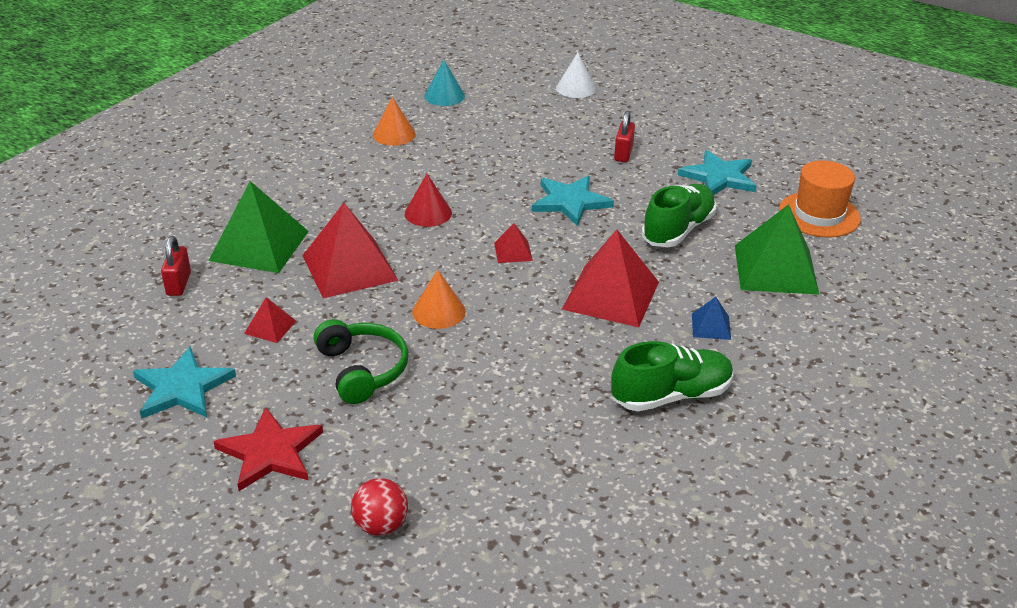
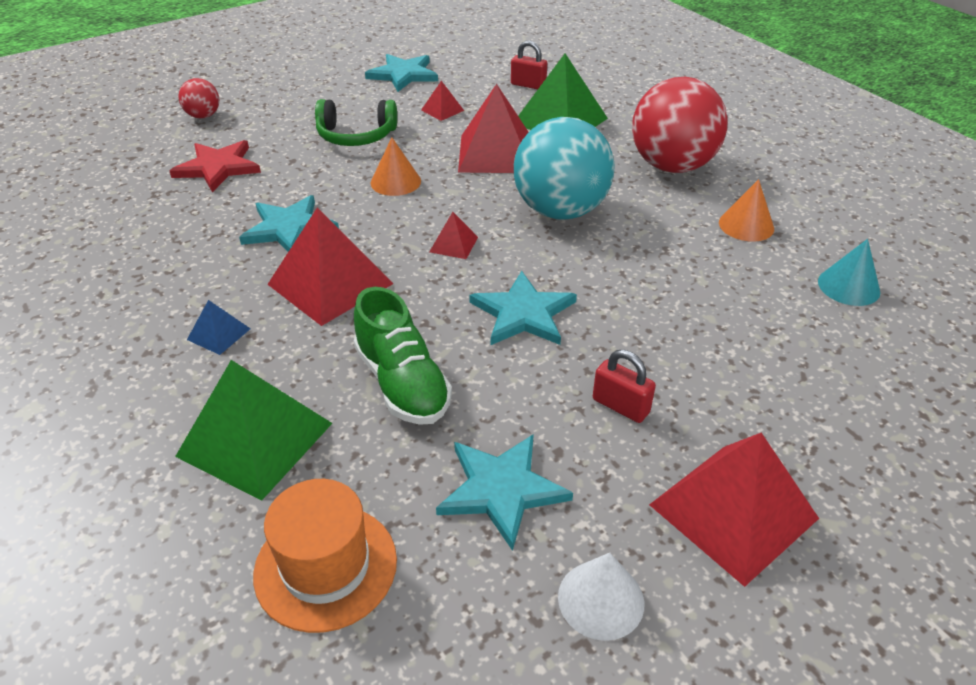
camera: 115 degrees right, 5 degrees up
red star [213,408,323,491] -> red star moved to [170,140,261,192]
red cone [405,174,452,227] -> turquoise ball [514,117,615,220]
white cone [556,53,596,98] -> white cone moved to [558,553,644,641]
green shoe [611,341,734,411] -> none
none -> turquoise star [239,195,339,252]
none -> red ball [632,77,728,173]
none -> red pyramid [649,432,819,587]

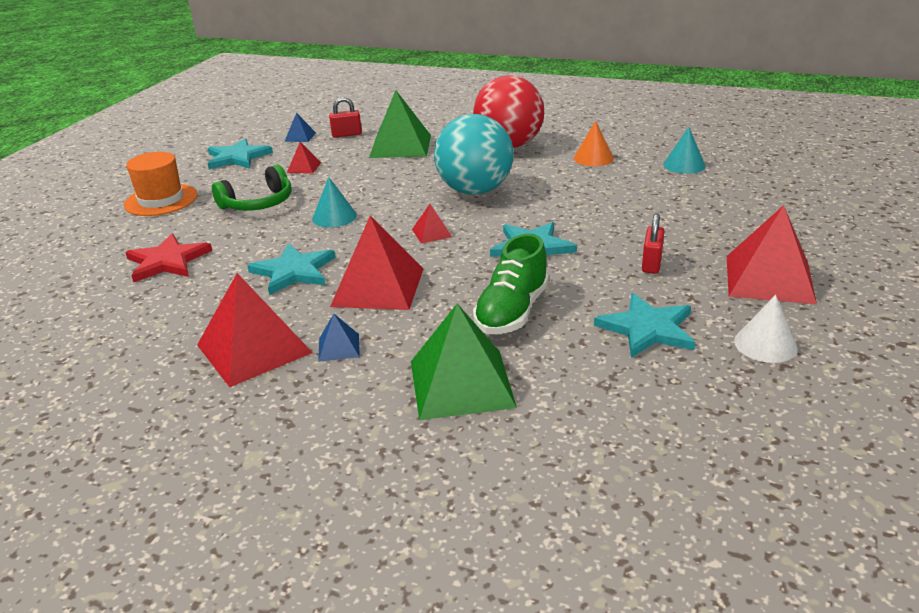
camera: 35 degrees left, 10 degrees down
red ball [178,78,219,119] -> none
orange hat [253,479,397,633] -> orange hat moved to [124,152,198,216]
green shoe [354,287,452,425] -> green shoe turned 90 degrees clockwise [473,234,549,334]
orange cone [371,137,421,196] -> turquoise cone [312,177,357,228]
red pyramid [458,84,529,173] -> red pyramid moved to [197,273,313,387]
red padlock [593,350,656,423] -> red padlock turned 75 degrees counterclockwise [642,213,665,274]
none -> blue pyramid [284,113,316,142]

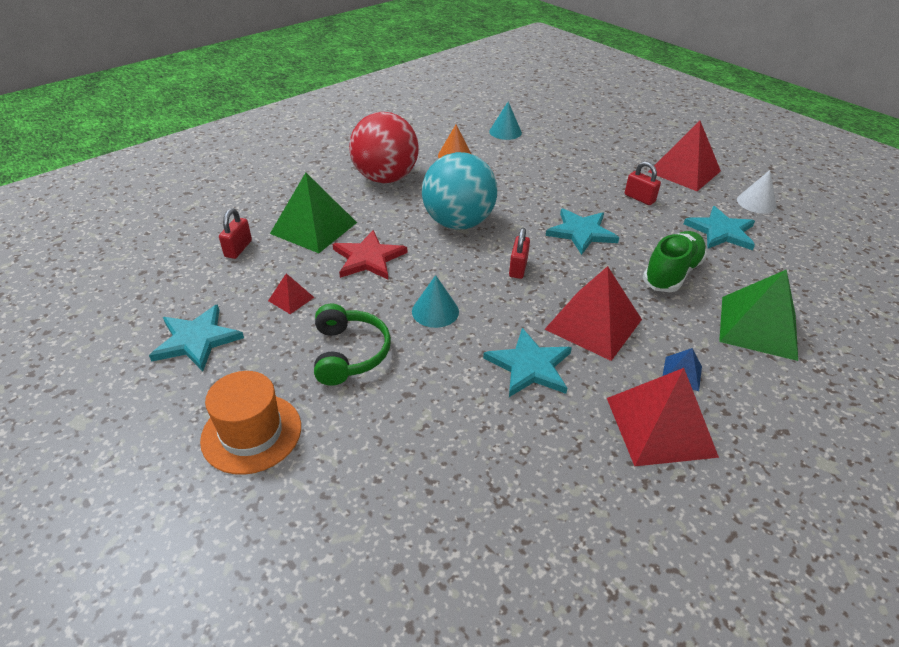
camera: 65 degrees left, 10 degrees up
red star [125,234,212,282] -> red star moved to [333,230,407,279]
blue pyramid [284,113,316,142] -> none
red pyramid [412,204,452,244] -> red padlock [509,228,530,279]
green shoe [473,234,549,334] -> green shoe turned 105 degrees counterclockwise [643,231,707,292]

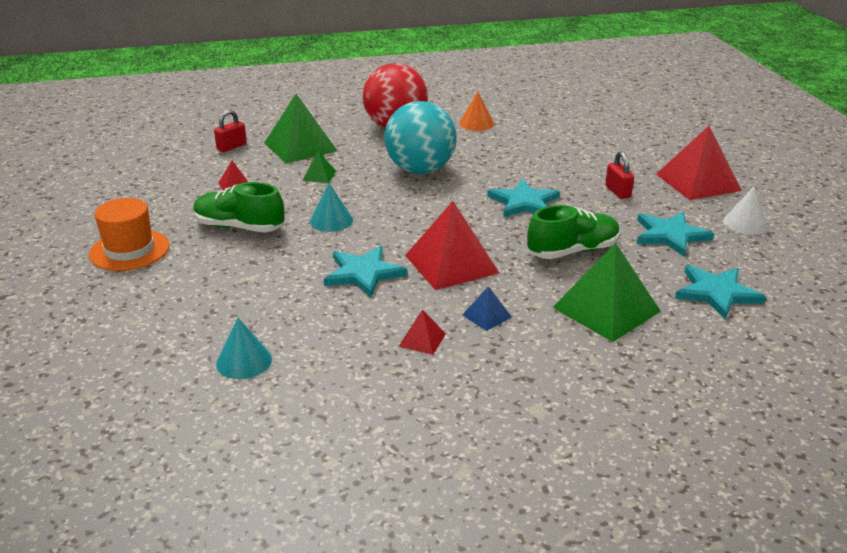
camera: 30 degrees right, 10 degrees down
turquoise star [149,304,244,371] -> turquoise star moved to [675,265,766,319]
green headphones [314,304,391,386] -> green shoe [193,182,284,232]
red star [333,230,407,279] -> green pyramid [303,151,336,183]
turquoise cone [489,102,522,140] -> turquoise cone moved to [216,318,272,379]
red padlock [509,228,530,279] -> none
red pyramid [607,368,719,466] -> red pyramid [398,309,446,355], size x0.46

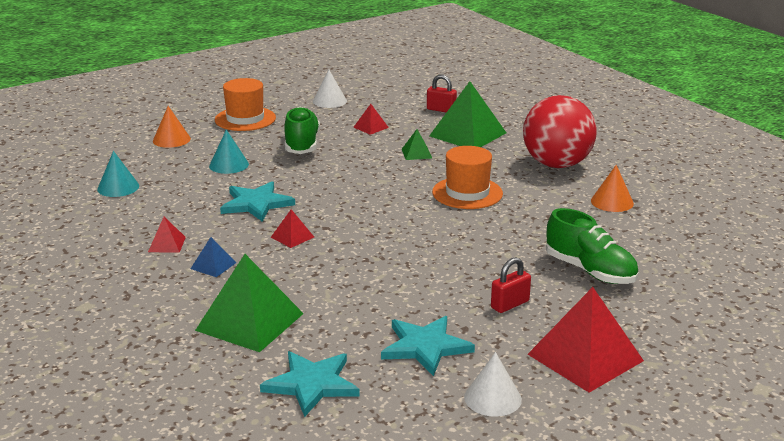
camera: 70 degrees right, 5 degrees down
turquoise cone [310,183,353,232] -> turquoise cone moved to [209,130,249,174]
turquoise ball [384,101,456,174] -> orange hat [432,146,503,209]
red pyramid [405,201,499,290] -> red pyramid [271,209,314,248], size x0.46
turquoise star [487,179,560,217] -> none
green shoe [527,205,620,259] -> green shoe moved to [546,208,639,284]
none -> orange cone [153,106,191,148]
none -> white cone [313,70,347,108]

